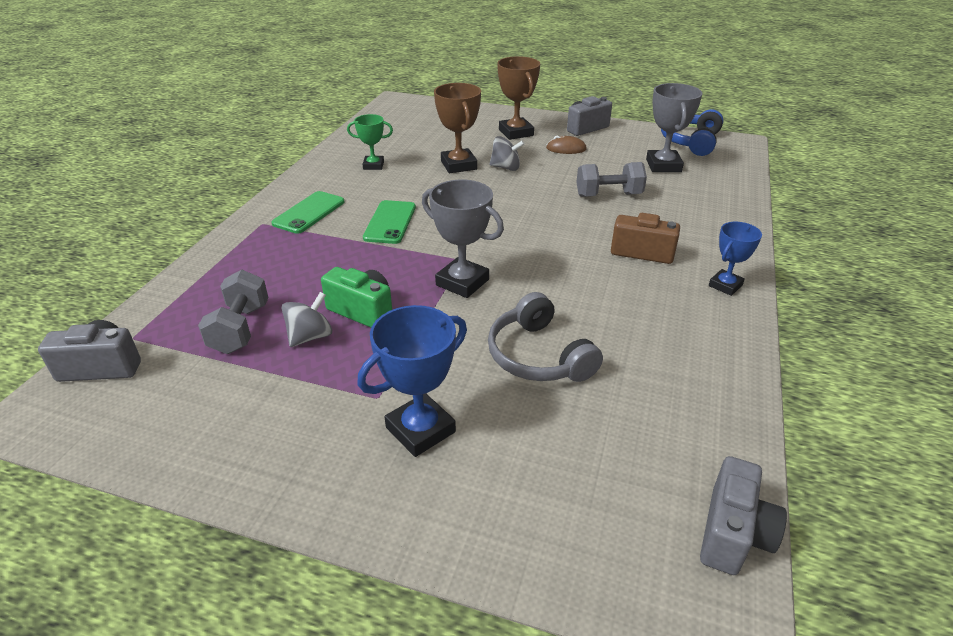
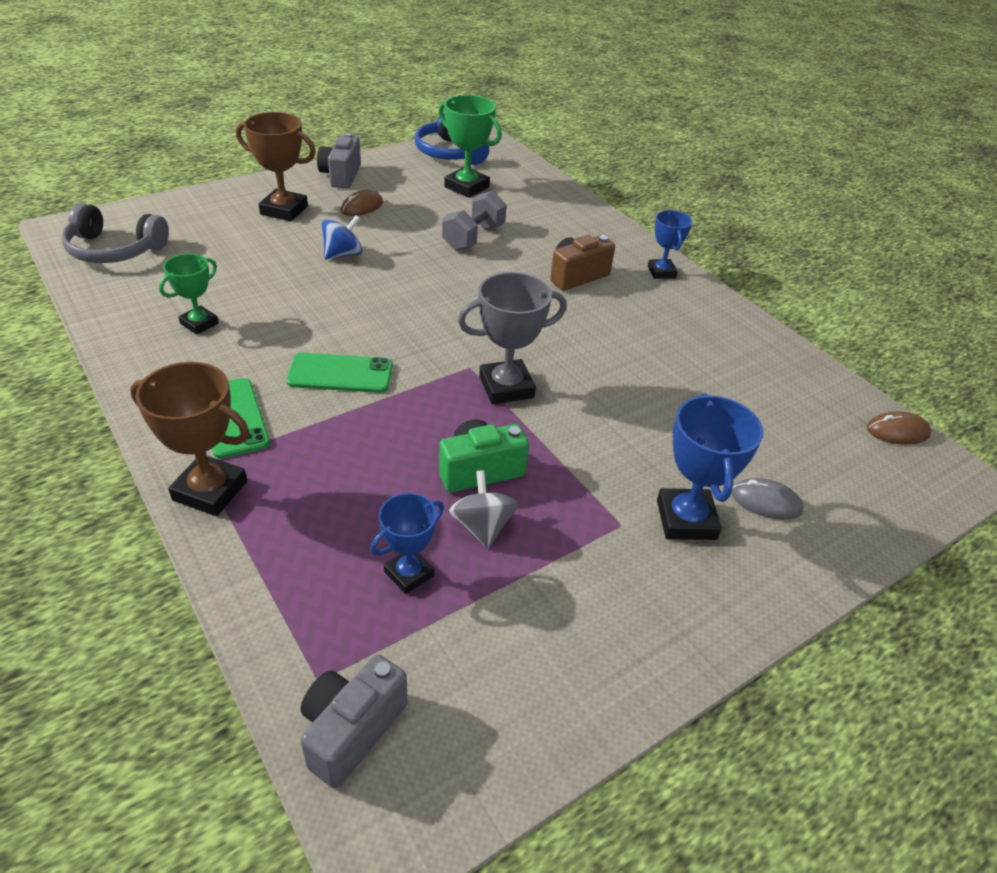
camera: 55 degrees left, 5 degrees up
grey dumbbell [198,270,269,354] -> blue trophy [370,493,444,594]
green phone [363,200,416,244] -> green phone turned 45 degrees counterclockwise [286,353,393,393]
brown trophy [434,83,481,173] -> brown trophy moved to [130,362,249,516]
grey headphones [488,292,603,382] -> grey headphones moved to [61,203,169,263]
grey spinning top [490,136,525,171] -> blue spinning top [322,215,362,260]
grey trophy [646,83,702,172] -> green trophy [438,95,502,198]
grey camera [700,456,787,575] -> brown mouse [867,411,931,445]
none -> grey mouse [731,478,804,520]

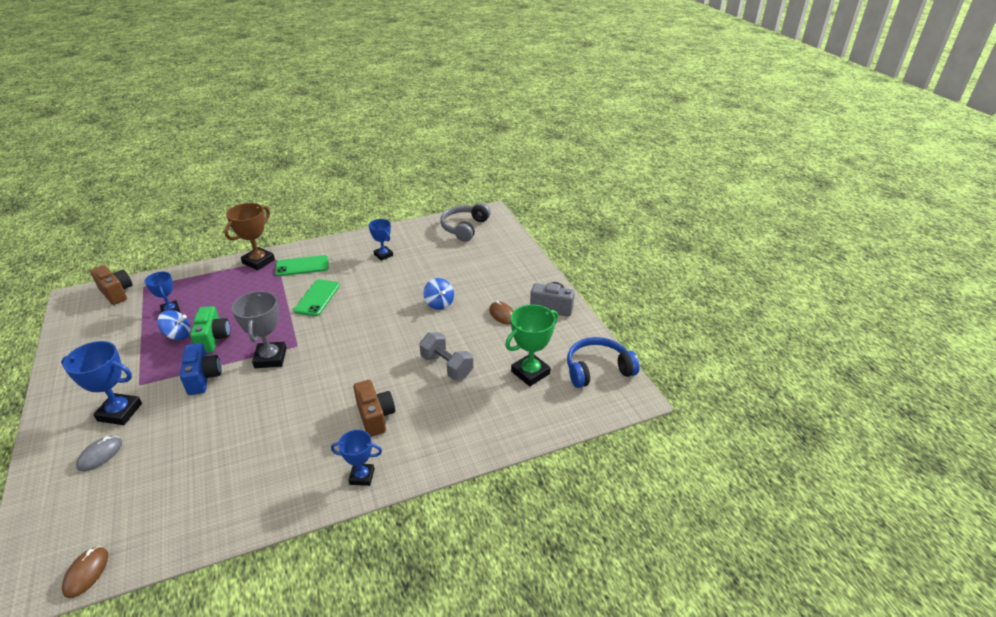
camera: 105 degrees right, 5 degrees down
green trophy [159,254,219,335] -> blue trophy [369,219,393,261]
brown trophy [236,112,316,221] -> none
grey camera [301,654,408,789] -> brown camera [90,265,132,305]
grey spinning top [449,470,519,548] -> blue spinning top [157,310,191,340]
none -> blue camera [180,343,221,395]

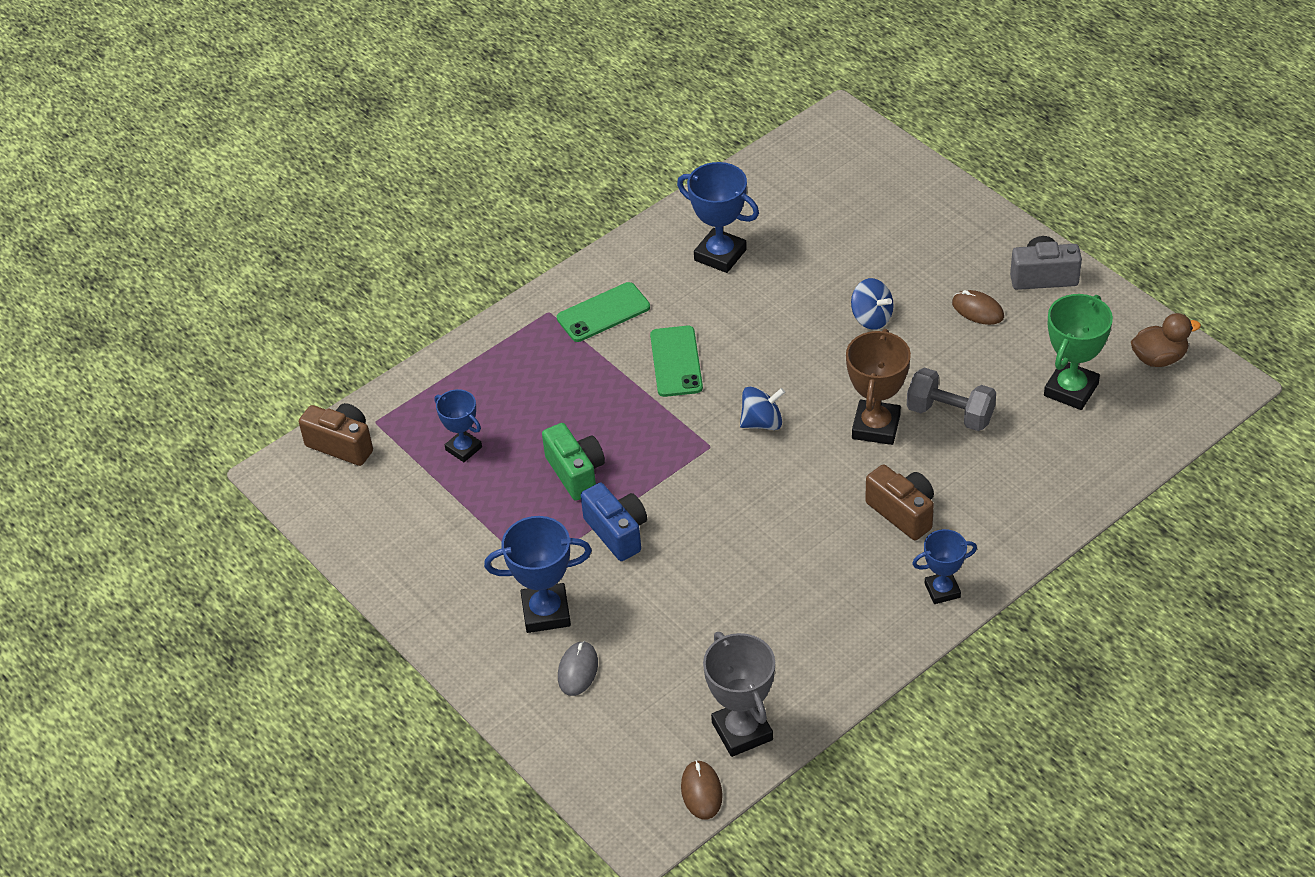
camera: 15 degrees left, 10 degrees up
blue spinning top [157,310,191,340] -> blue spinning top moved to [740,386,785,430]
brown trophy [224,203,275,270] -> brown trophy moved to [846,329,911,445]
grey trophy [232,291,287,368] -> grey trophy moved to [703,632,775,757]
blue trophy [369,219,393,261] -> blue trophy [677,162,759,273], size x1.58
grey headphones [440,203,491,242] -> none
blue headphones [567,337,640,388] -> brown duck [1131,313,1201,367]

